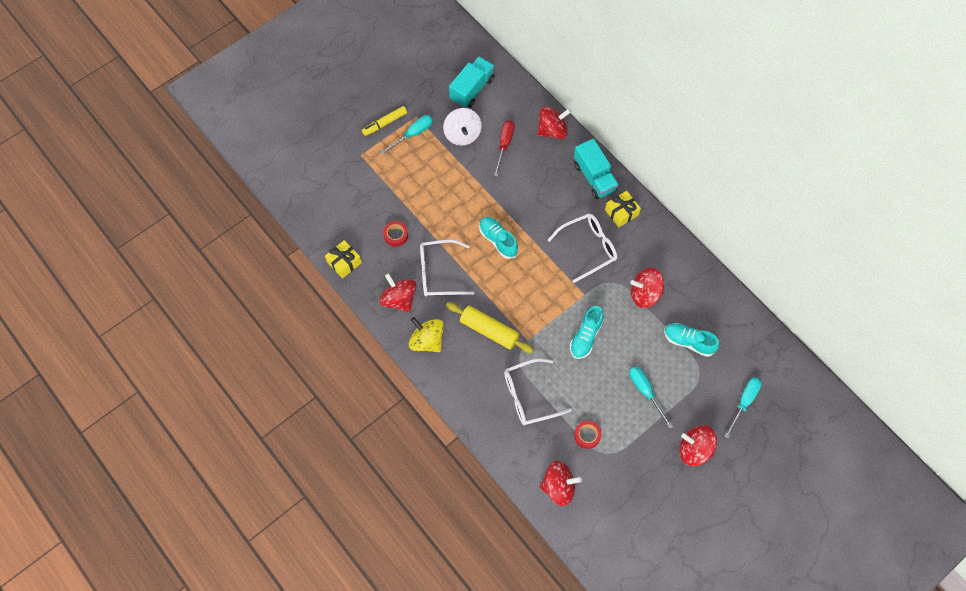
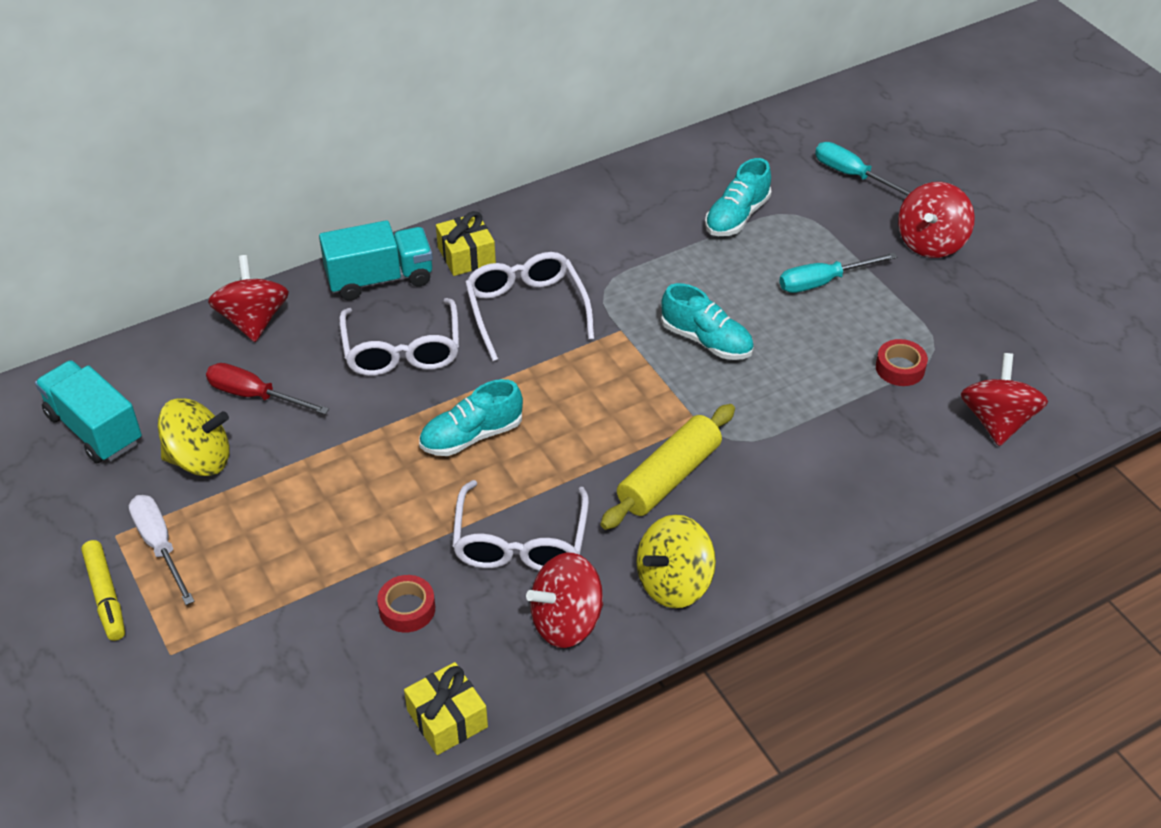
camera: 80 degrees left, 20 degrees down
turquoise screwdriver [380,115,433,155] -> white screwdriver [129,495,194,605]
white spinning top [443,108,482,146] -> yellow spinning top [158,398,229,476]
white glasses [504,358,572,425] -> white glasses moved to [339,298,459,376]
red spinning top [630,268,664,308] -> none

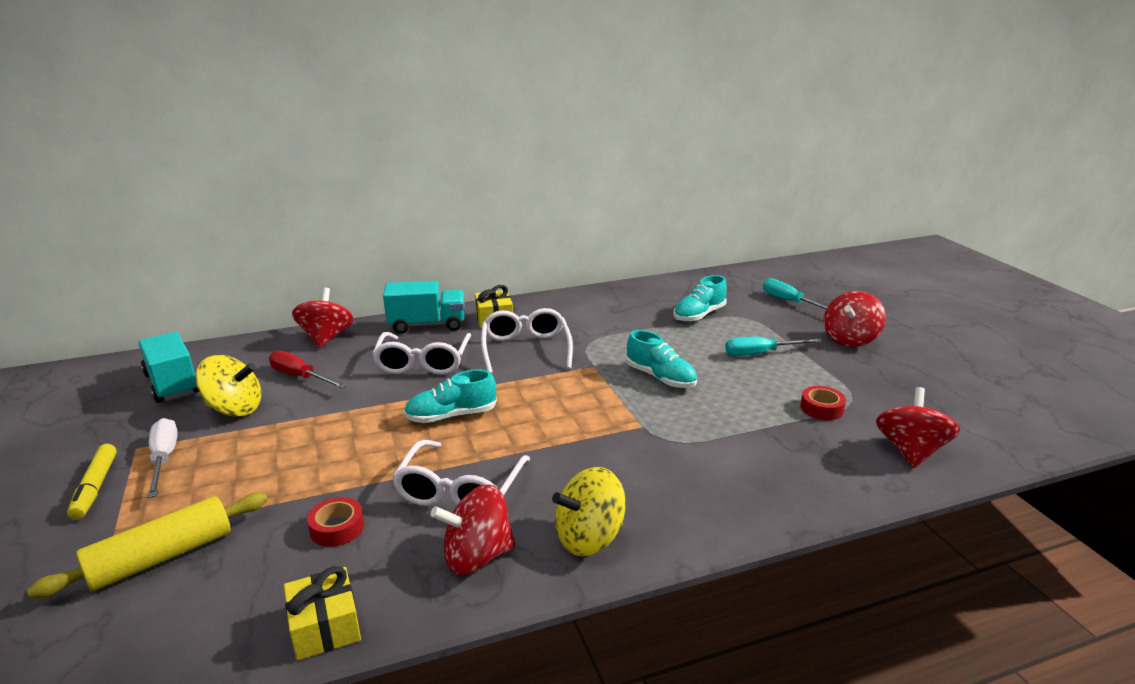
camera: 10 degrees right, 20 degrees down
yellow rolling pin [600,404,735,530] -> yellow rolling pin moved to [27,493,267,598]

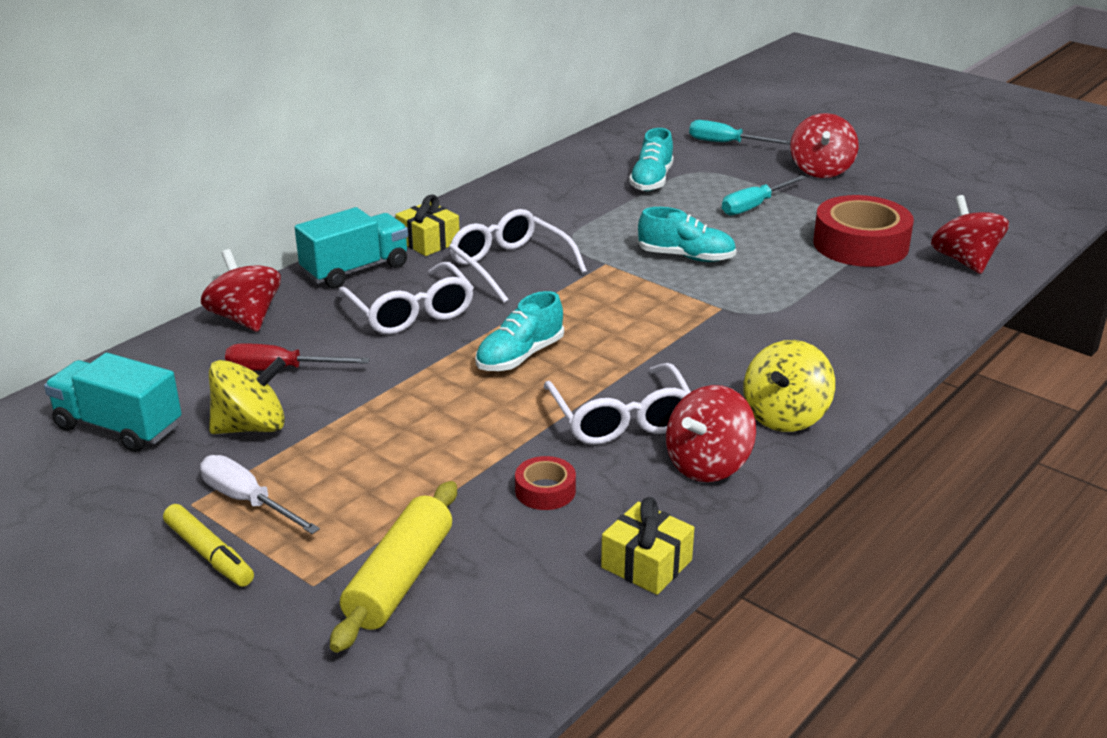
camera: 30 degrees left, 5 degrees up
red tape [800,386,846,420] -> red tape [813,195,914,267], size x2.10

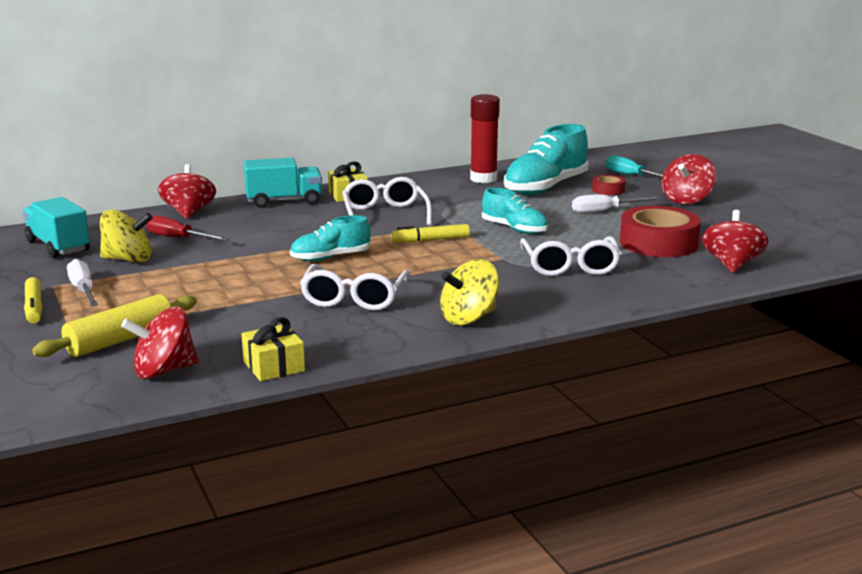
camera: 25 degrees right, 10 degrees down
white glasses [337,262,474,335] -> white glasses moved to [520,236,621,276]
red tape [515,456,576,510] -> red tape moved to [592,175,625,195]
turquoise shoe [629,128,674,191] -> turquoise shoe [504,124,589,195], size x1.70
red spinning top [666,385,756,482] -> red spinning top moved to [121,307,199,379]
turquoise screwdriver [722,175,807,215] -> white screwdriver [572,194,660,213]
none -> yellow marker [391,224,470,242]
none -> red glue stick [470,94,500,183]

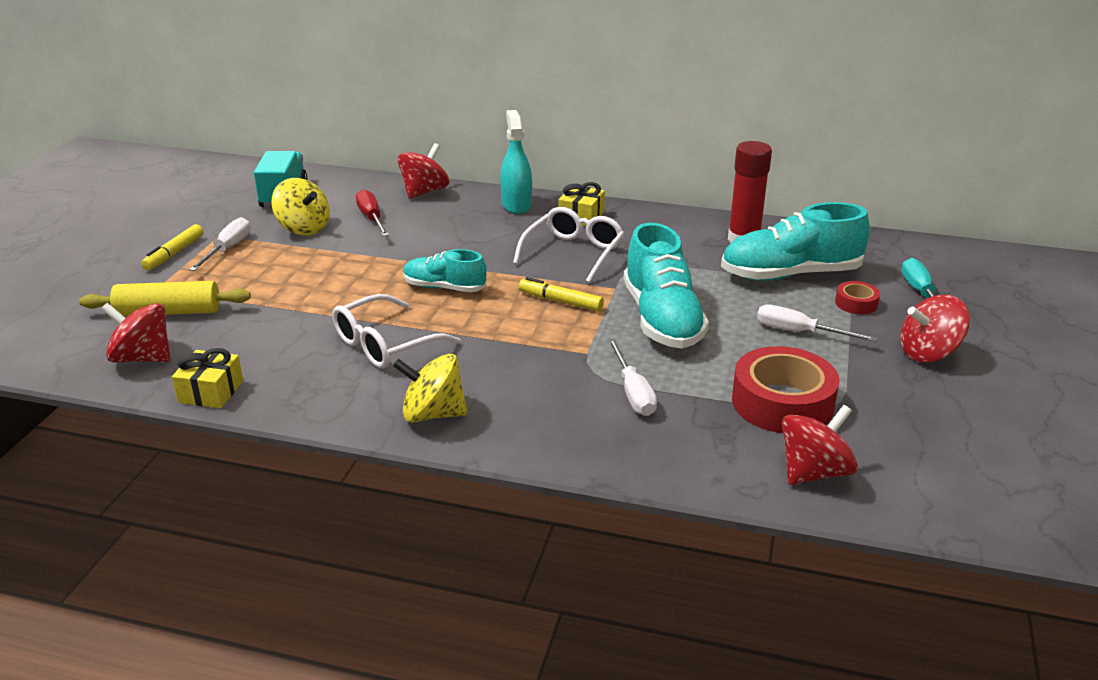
camera: 40 degrees right, 10 degrees up
turquoise truck [244,158,322,208] -> turquoise spray bottle [500,110,532,214]
turquoise shoe [482,188,548,234] -> turquoise shoe [624,223,709,349], size x1.70
white glasses [520,236,621,276] -> white screwdriver [608,339,657,416]

